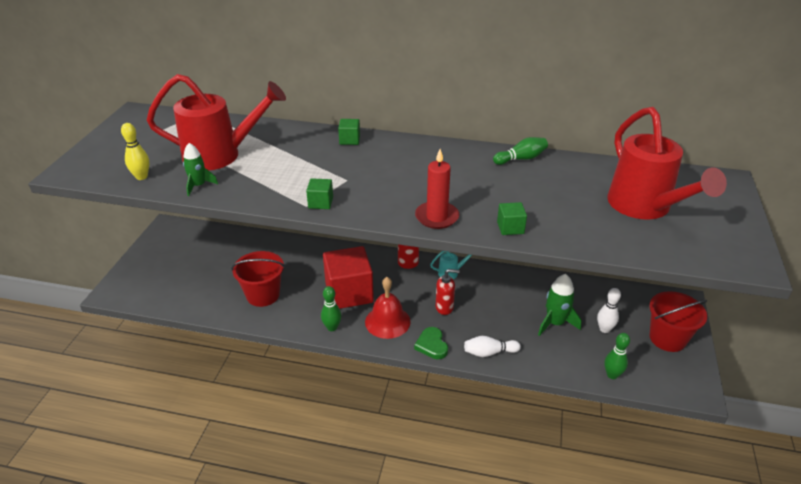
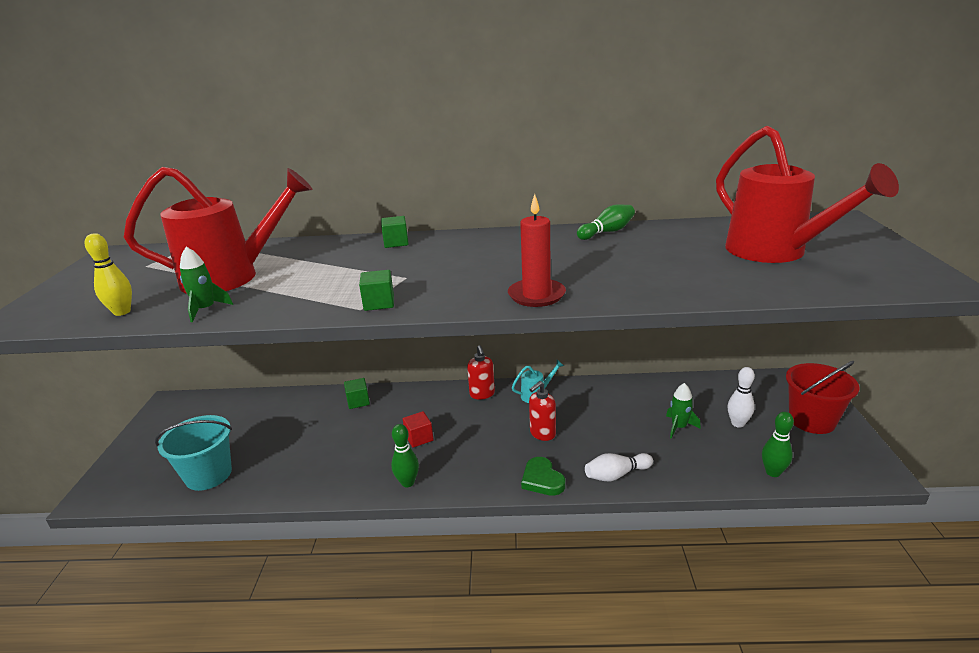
camera: 10 degrees left, 10 degrees down
red bucket [231,251,285,307] -> none
red cube [323,246,374,309] -> red cube [403,411,434,448], size x0.43
red bell [365,277,411,339] -> none
red soap dispenser [436,269,460,315] -> red soap dispenser turned 150 degrees clockwise [529,381,556,441]
green cube [497,202,527,235] -> green cube moved to [344,378,370,409]
green rocket [538,274,582,336] -> green rocket [666,383,701,439], size x0.66
none -> turquoise bucket [155,415,232,491]

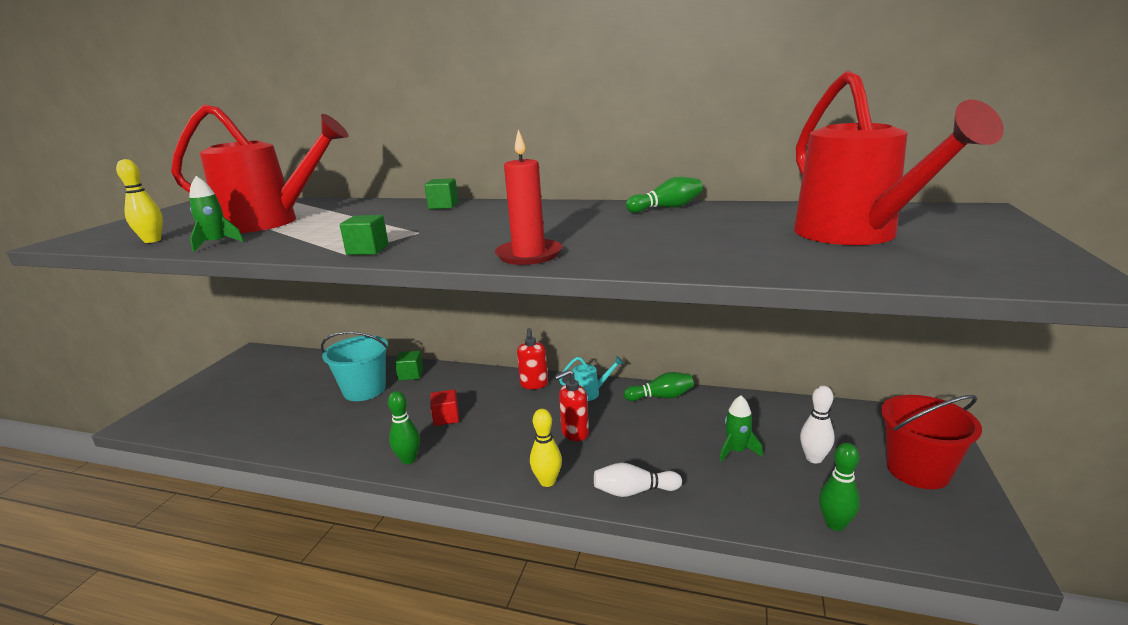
camera: 15 degrees right, 5 degrees down
turquoise bucket [155,415,232,491] -> turquoise bucket moved to [321,332,388,401]
green heart [521,457,565,496] -> yellow bowling pin [530,409,562,487]
none -> green bowling pin [624,372,694,401]

